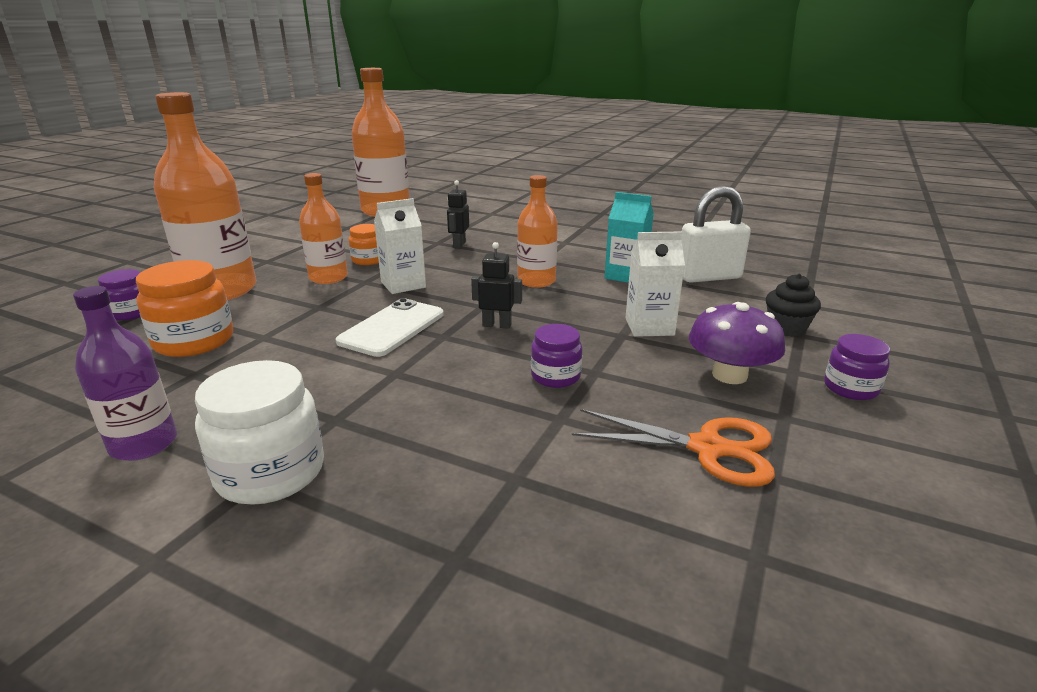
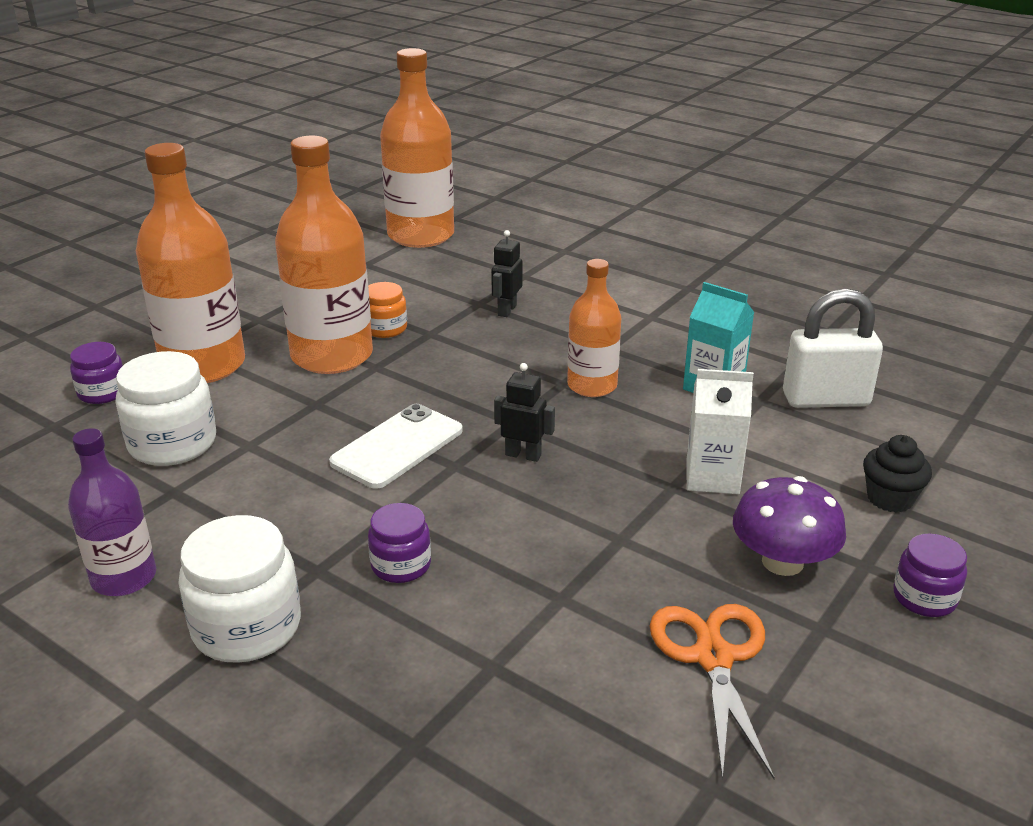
camera: 10 degrees right, 5 degrees up
orange jar [136,260,233,357] -> white jar [116,351,216,466]
orange bottle [299,173,348,284] -> orange bottle [275,136,373,374], size x1.71
white carton [374,198,426,294] -> none
purple jar [531,324,582,388] -> purple jar moved to [368,503,431,583]
orange scissors [572,409,775,487] -> orange scissors turned 120 degrees counterclockwise [650,604,775,779]

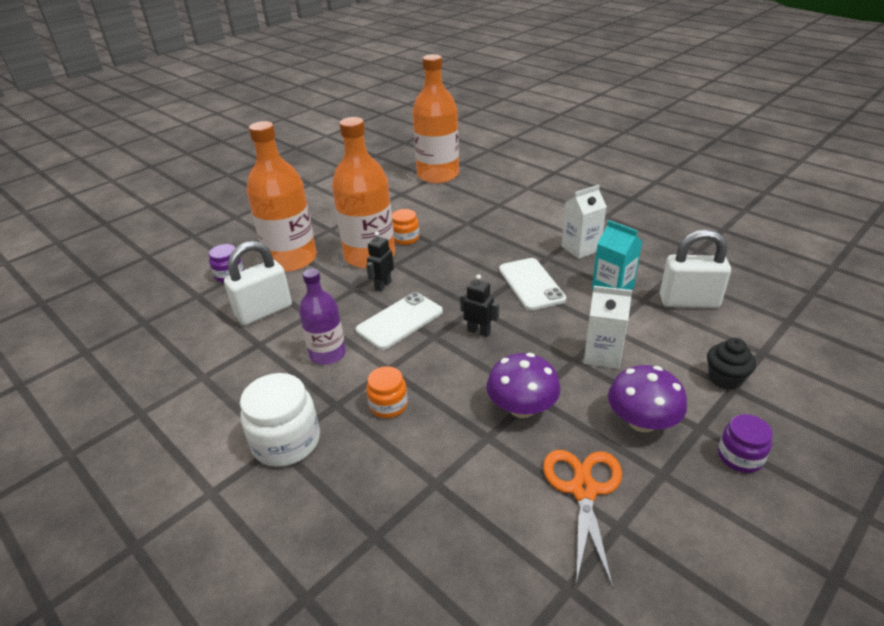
camera: 10 degrees right, 5 degrees up
purple bottle [68,428,156,596] -> purple bottle moved to [299,268,346,365]
white jar [116,351,216,466] -> white padlock [224,241,292,325]
purple jar [368,503,431,583] -> orange jar [366,366,408,418]
black robot [491,230,522,317] -> black robot moved to [366,232,394,292]
orange bottle [567,259,621,397] -> white phone [499,258,566,311]
none -> purple mushroom [486,353,560,418]
none -> white carton [562,185,607,259]

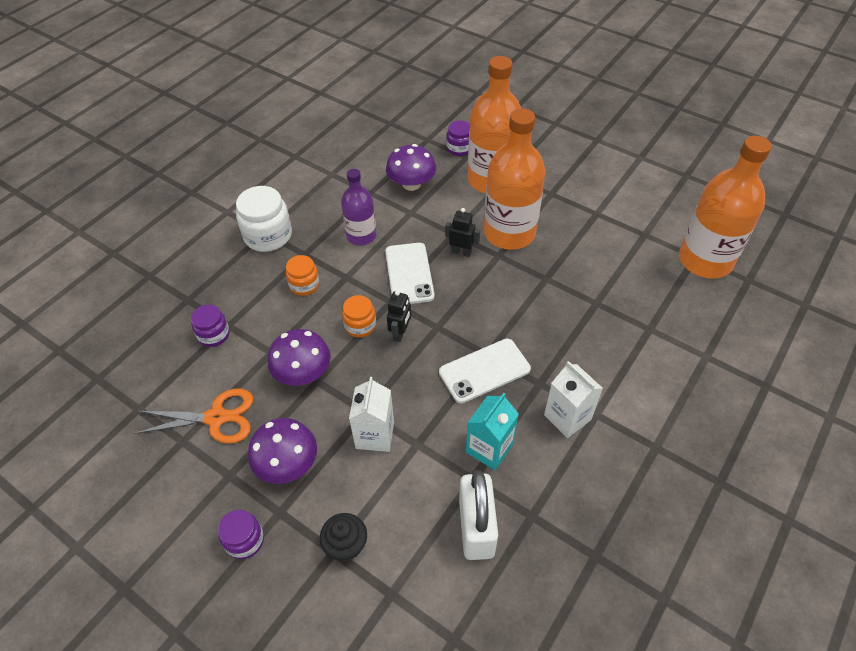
camera: 80 degrees right, 15 degrees up
white padlock [224,241,292,325] -> purple mushroom [386,144,436,191]
white phone [356,292,443,350] -> white phone turned 45 degrees clockwise [385,243,435,304]
orange jar [392,209,419,245] -> orange jar moved to [342,295,376,337]
none -> purple jar [191,305,230,347]

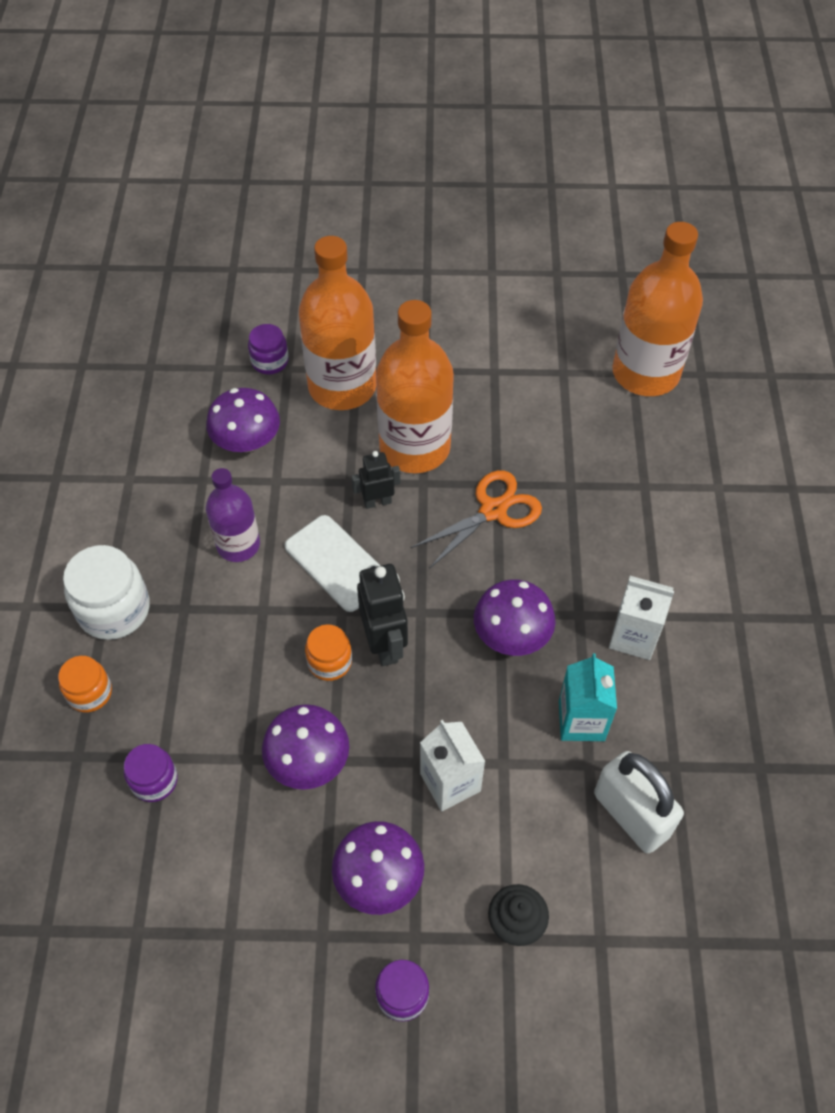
camera: 35 degrees left, 5 degrees up
orange scissors [133,388,253,444] -> orange scissors moved to [411,470,542,569]
orange jar [286,255,319,296] -> orange jar moved to [58,656,112,712]
black robot [387,291,411,342] -> black robot [357,564,408,666], size x1.63
white phone [439,339,531,403] -> purple mushroom [474,579,556,656]

